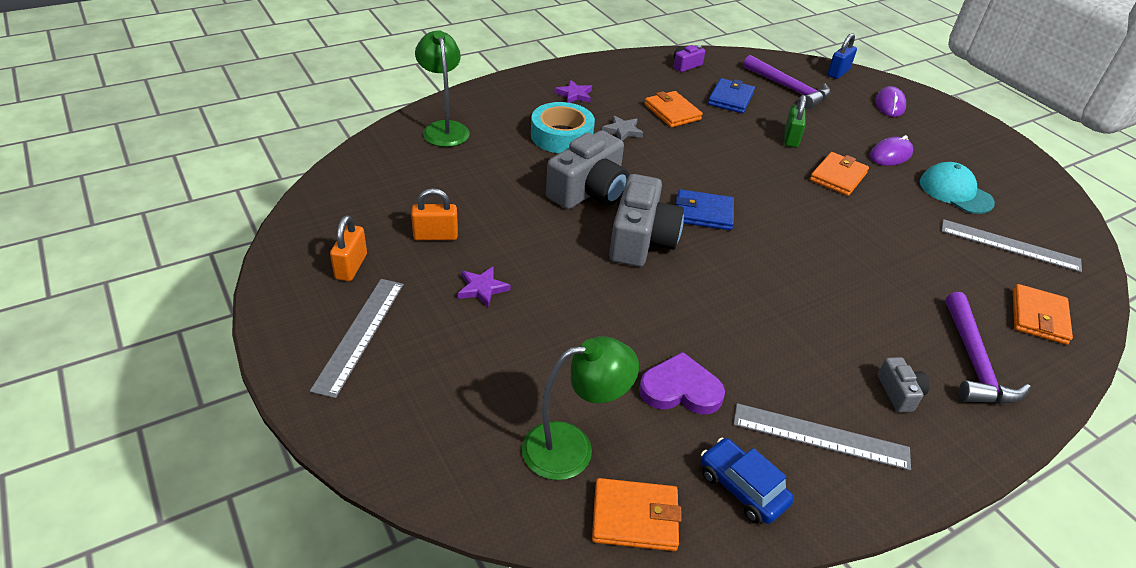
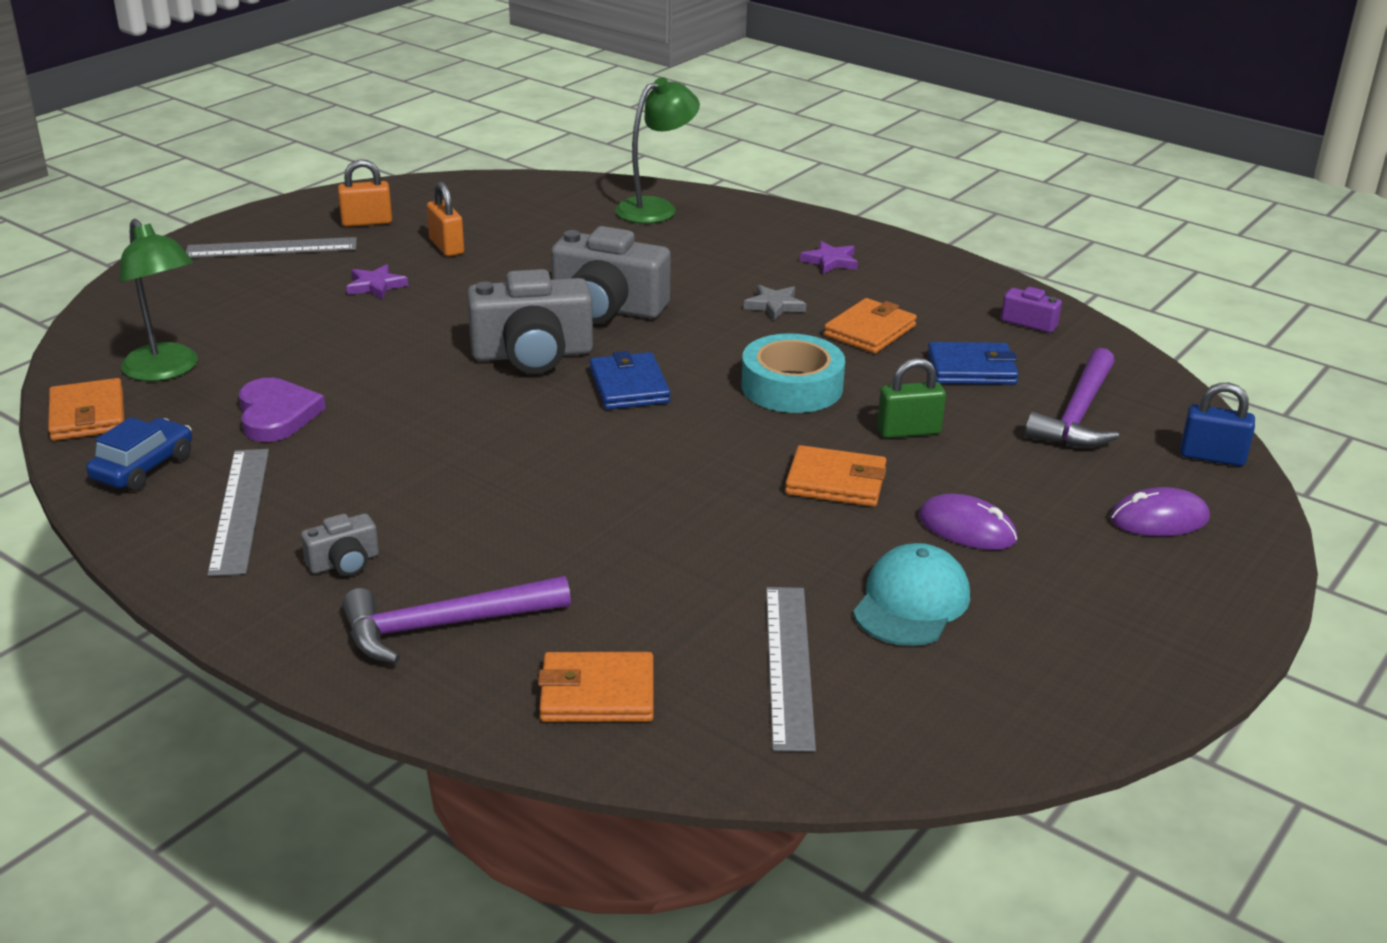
camera: 70 degrees right, 10 degrees down
turquoise tape [531,102,595,153] -> turquoise tape moved to [741,333,845,413]

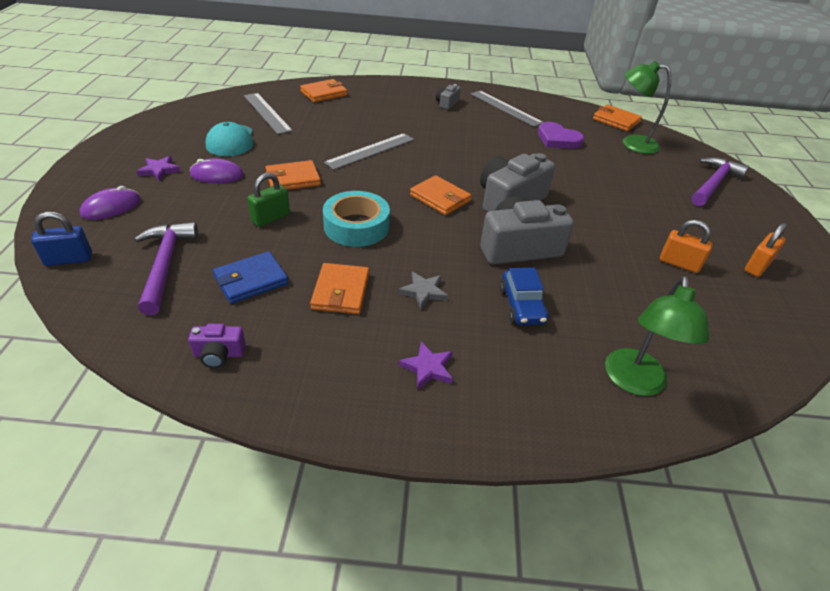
camera: 145 degrees right, 10 degrees up
blue car [86,417,192,491] -> blue car moved to [500,268,549,325]
grey ruler [186,237,357,258] -> grey ruler moved to [324,133,414,170]
purple hammer [342,576,571,663] -> purple hammer moved to [691,157,749,206]
purple star [347,264,408,300] -> purple star moved to [137,156,181,181]
blue wallet [590,351,671,409] -> orange wallet [410,175,471,215]

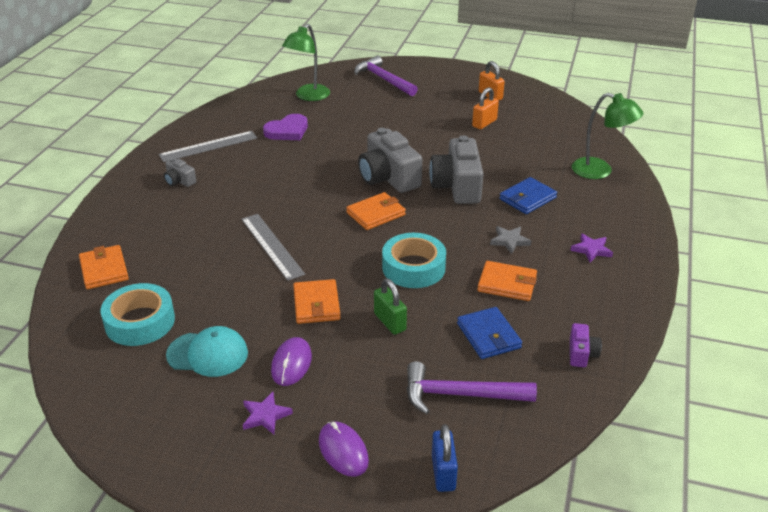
camera: 75 degrees left, 5 degrees down
grey ruler [244,93,293,134] -> turquoise tape [100,283,175,346]
blue car [500,268,549,325] -> blue wallet [499,177,557,214]
orange wallet [593,105,642,131] -> none

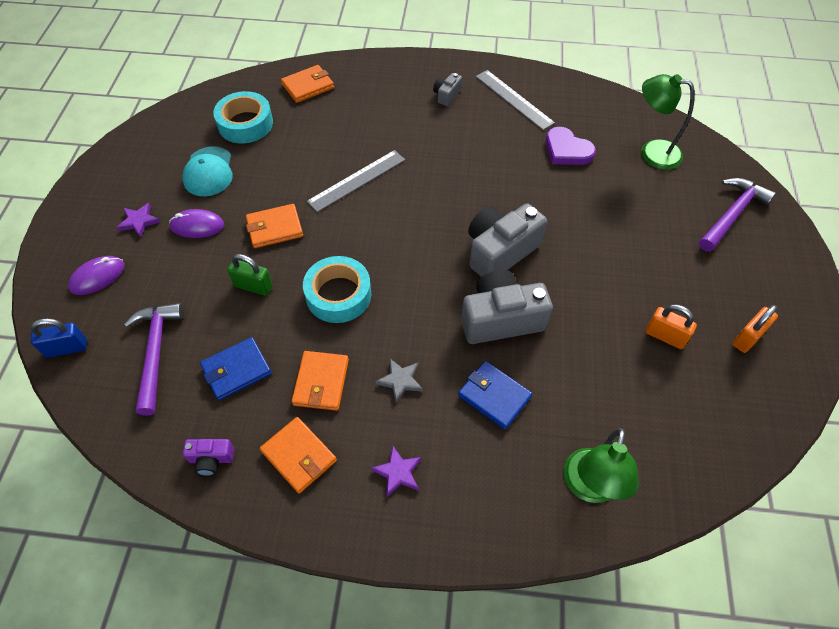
camera: 80 degrees right, 20 degrees up
orange wallet [346,192,406,230] -> orange wallet moved to [260,417,337,494]
green padlock [374,279,407,335] -> green padlock turned 60 degrees clockwise [227,254,273,296]

